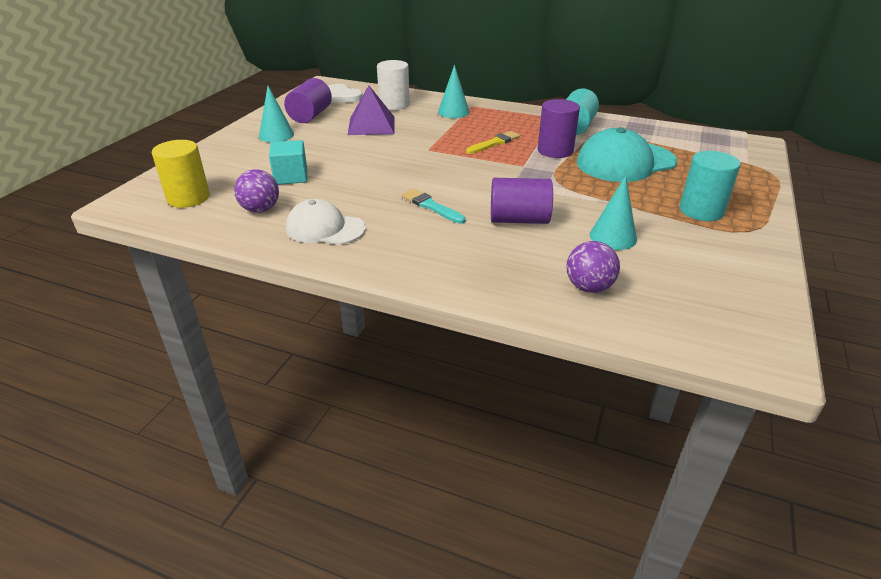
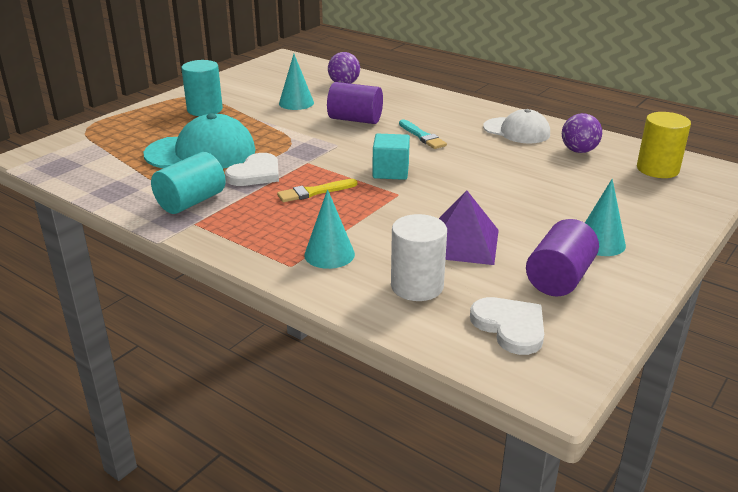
camera: 165 degrees left, 5 degrees down
turquoise cube [269,140,307,185] -> turquoise cube moved to [373,134,410,180]
purple cylinder [538,99,580,158] -> white heart [225,153,279,186]

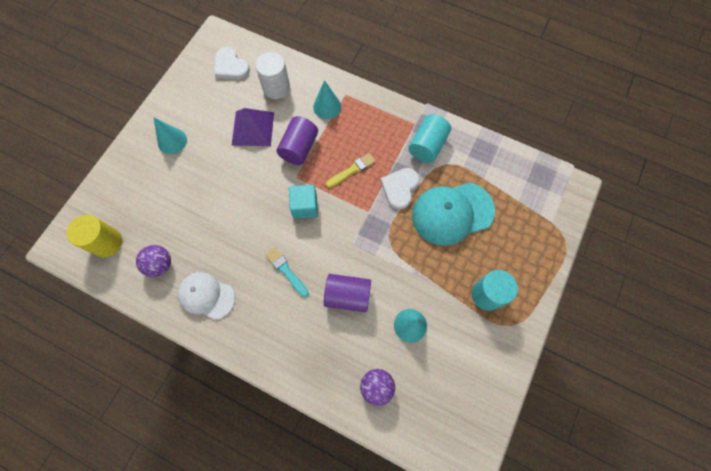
camera: 170 degrees right, 40 degrees up
purple cylinder [526,219,599,296] -> purple cylinder moved to [276,116,318,165]

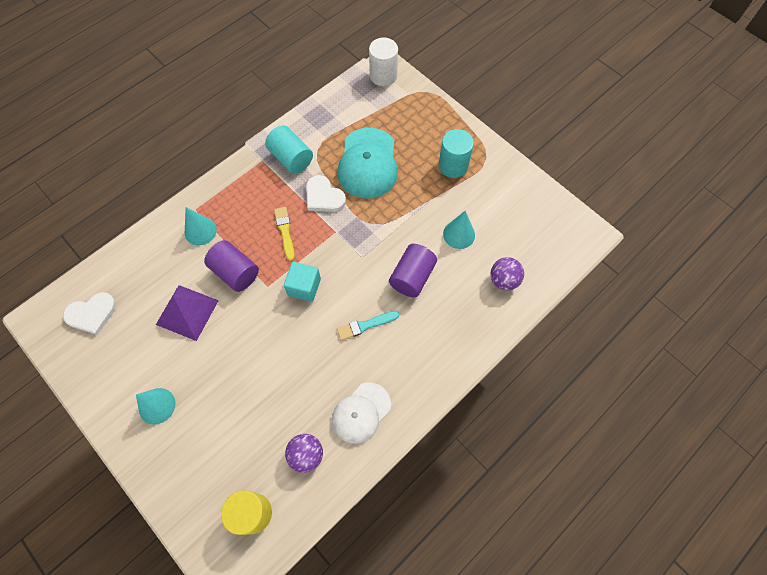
camera: 70 degrees left, 5 degrees down
white cylinder [255,52,290,99] -> white cylinder moved to [369,38,398,86]

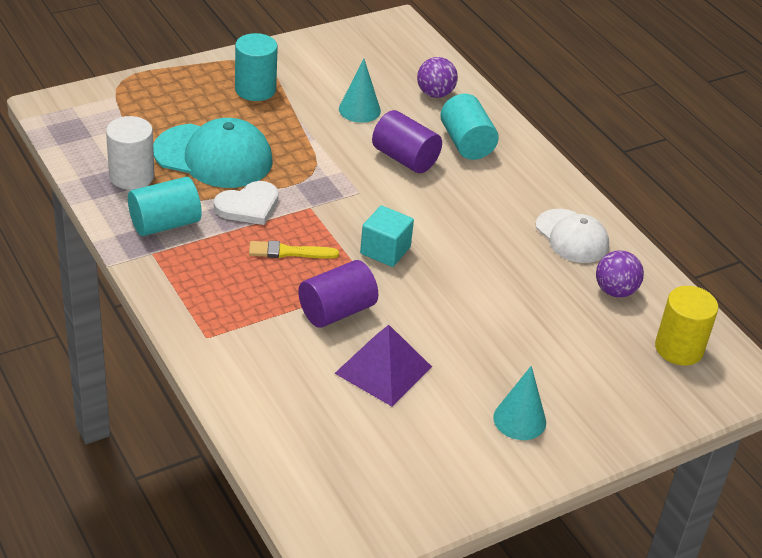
camera: 80 degrees left, 25 degrees down
white heart [63,292,116,335] -> none
turquoise cone [185,207,217,245] -> none
turquoise brush [337,311,400,340] -> none
white cylinder [369,38,398,86] -> white cylinder moved to [106,116,155,190]
none -> turquoise cylinder [440,94,499,160]

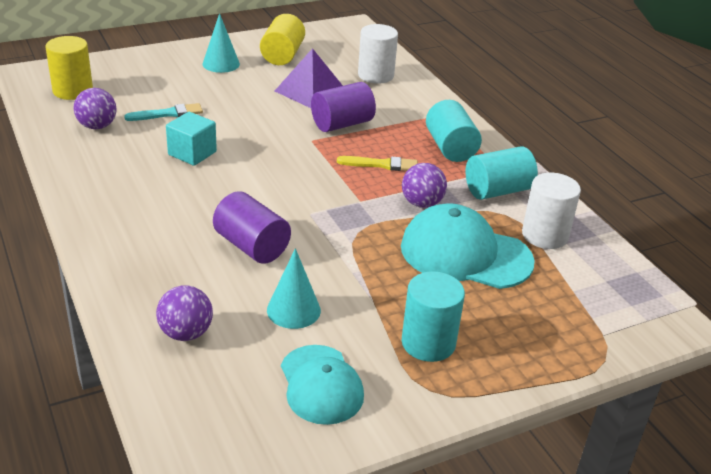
camera: 175 degrees left, 5 degrees down
white heart [214,181,278,225] -> purple ball [402,163,447,208]
turquoise cube [360,206,414,267] -> turquoise cube moved to [166,112,217,166]
turquoise cylinder [440,94,499,160] -> turquoise cylinder moved to [426,100,482,162]
white cap [536,209,609,263] -> none
none -> turquoise brush [124,103,203,121]
none -> yellow cylinder [260,14,305,65]
none -> turquoise cap [281,345,364,425]
none -> white cylinder [358,24,398,84]

